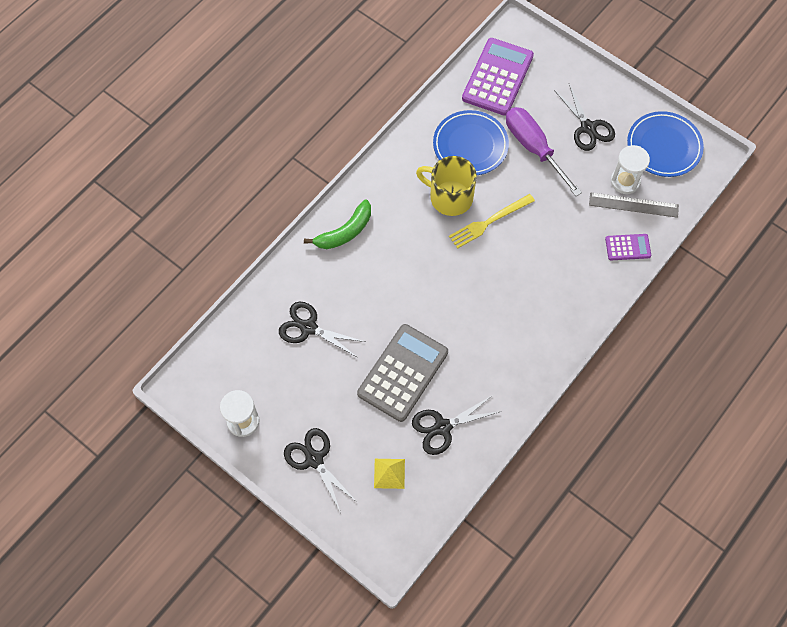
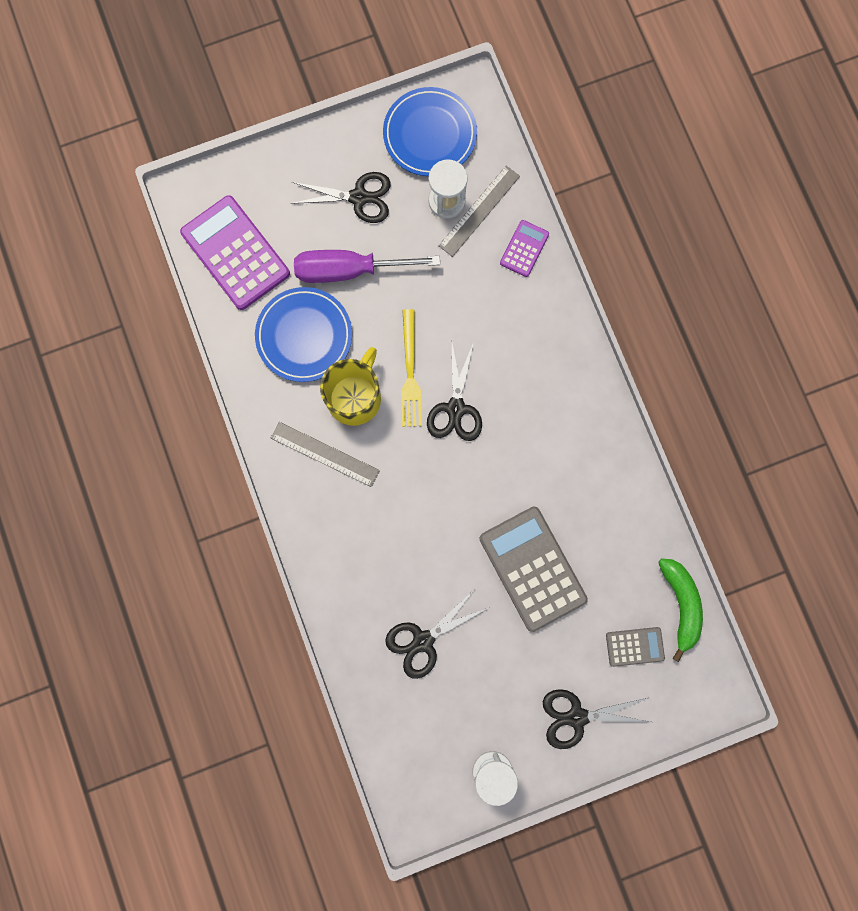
camera: 60 degrees left, 15 degrees up
green banana [304,199,371,249] -> green banana moved to [658,559,703,662]
yellow pyramid [374,459,405,489] -> grey calculator [606,627,665,667]
black scissors [412,395,502,455] -> black scissors moved to [427,342,482,441]
yellow mug [416,156,477,216] -> yellow mug turned 150 degrees clockwise [320,347,381,426]
none -> grey ruler [271,422,380,487]

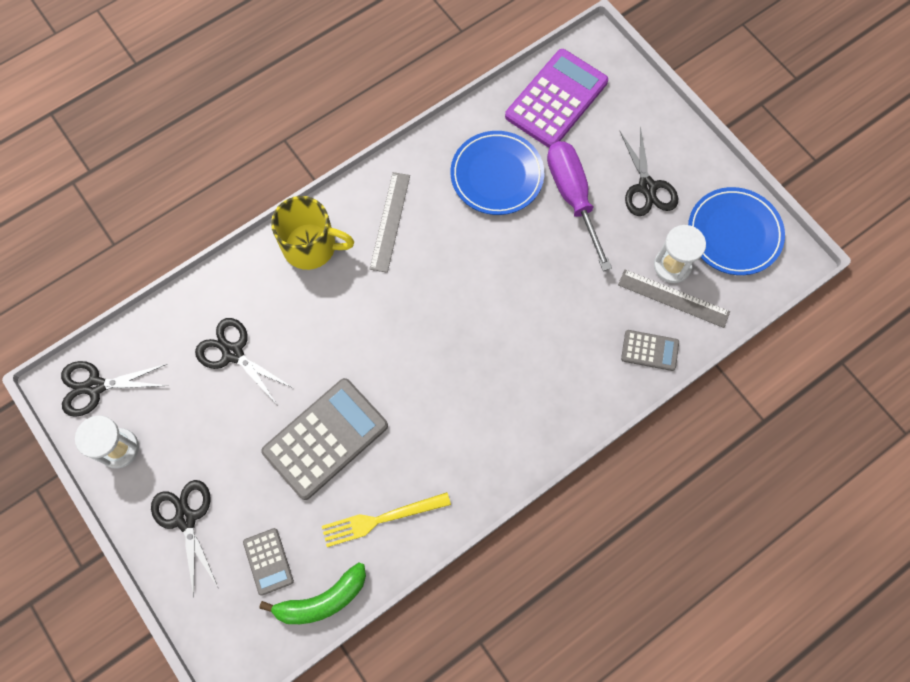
camera: 75 degrees right, 10 degrees down
yellow mug [320,347,381,426] -> yellow mug moved to [271,196,354,270]
yellow fork [401,309,422,427] -> yellow fork moved to [322,492,451,547]
black scissors [427,342,482,441] -> black scissors moved to [61,361,167,417]
purple calculator [500,220,549,277] -> grey calculator [621,330,679,371]

